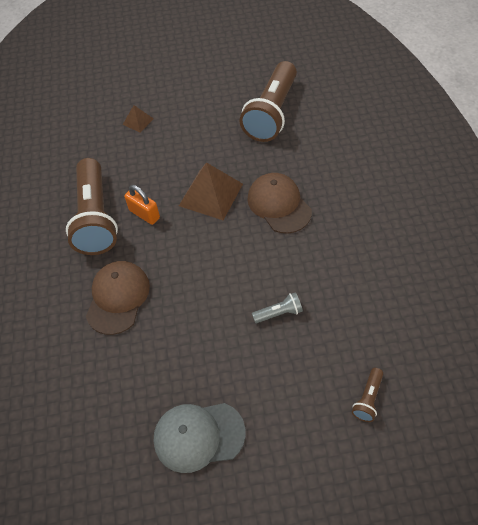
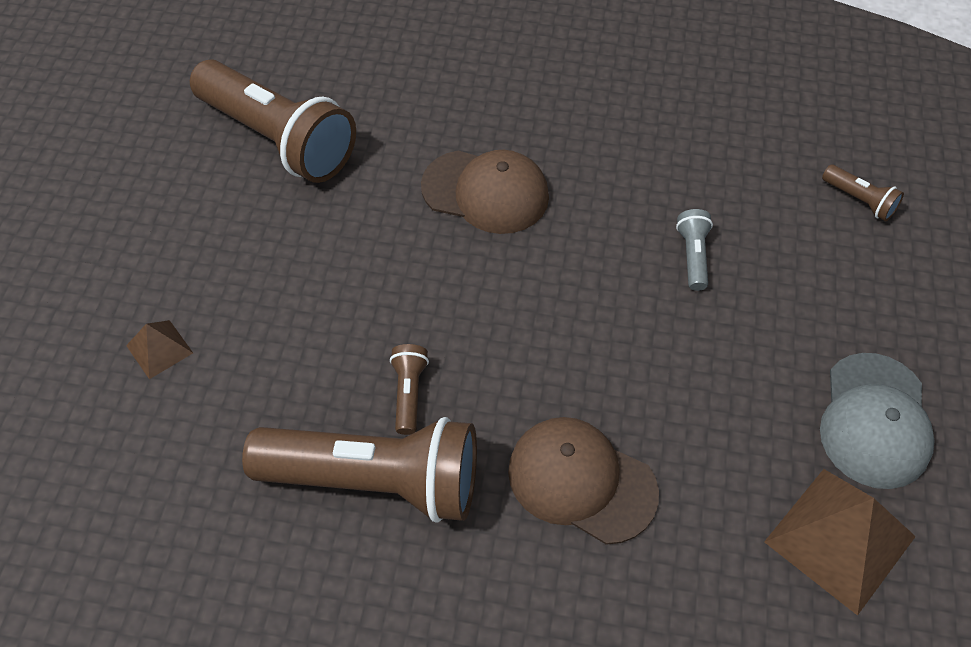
camera: 75 degrees left, 0 degrees up
orange padlock [124,185,160,225] -> brown flashlight [390,344,429,435]
brown pyramid [179,162,243,220] -> brown pyramid moved to [764,469,916,616]
brown cap [248,173,312,234] -> brown cap turned 150 degrees counterclockwise [421,150,549,234]

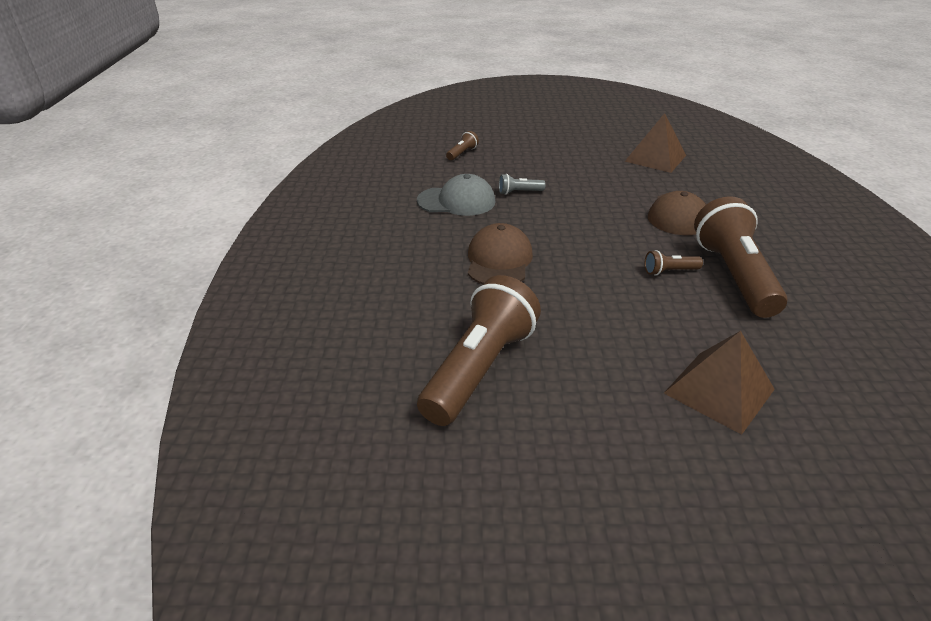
camera: 100 degrees left, 20 degrees down
brown pyramid [126,320,193,379] -> brown pyramid [664,331,775,435], size x1.98
grey cap [820,353,935,489] -> grey cap moved to [417,174,495,216]

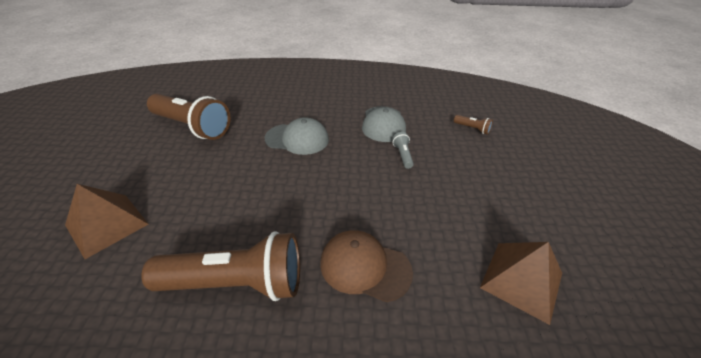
camera: 90 degrees right, 5 degrees up
brown cap [468,223,533,284] -> grey cap [264,117,329,155]
brown flashlight [644,250,703,275] -> none

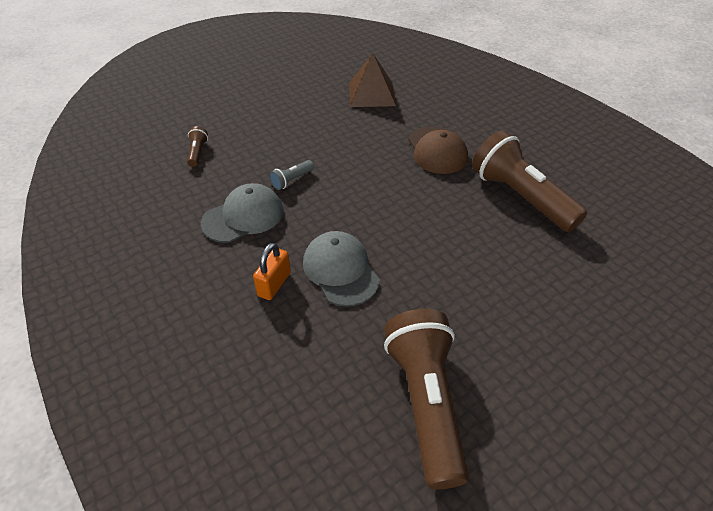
camera: 125 degrees left, 5 degrees up
brown pyramid [65,184,148,259] -> none
none -> orange padlock [253,243,291,300]

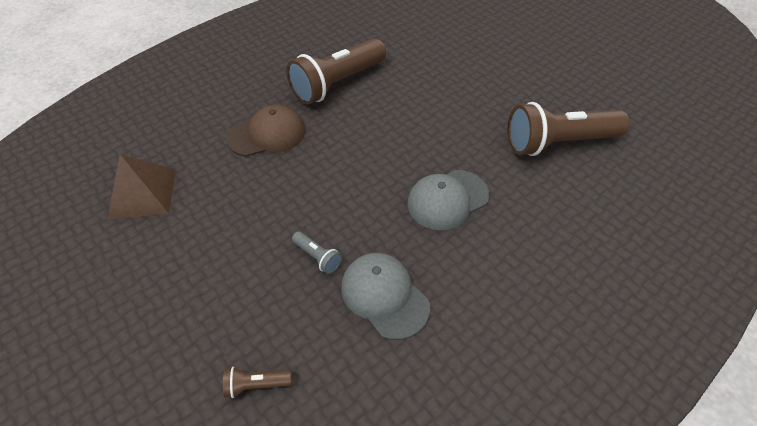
camera: 95 degrees left, 5 degrees up
orange padlock [253,243,291,300] -> none

